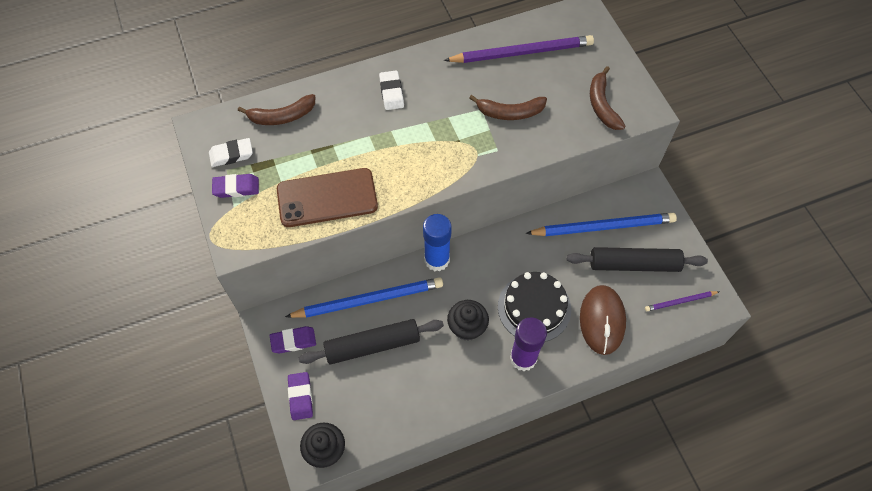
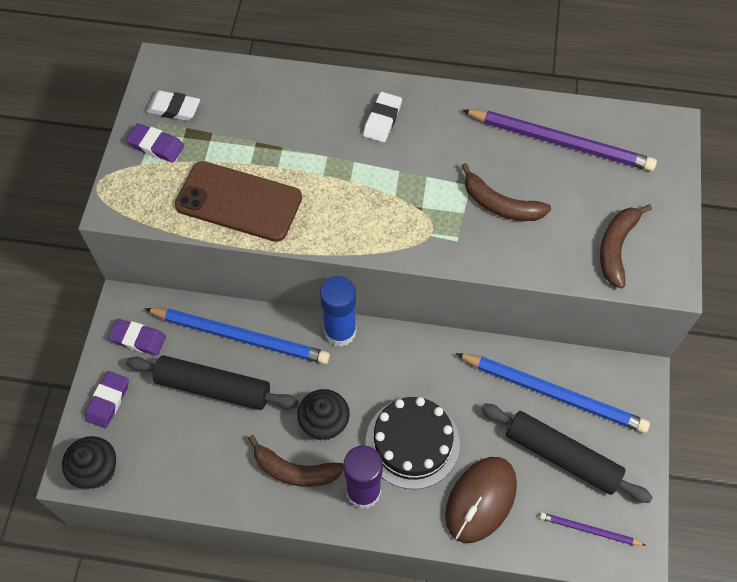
camera: 30 degrees right, 0 degrees up
brown banana [238,94,315,125] -> brown banana moved to [248,435,344,487]

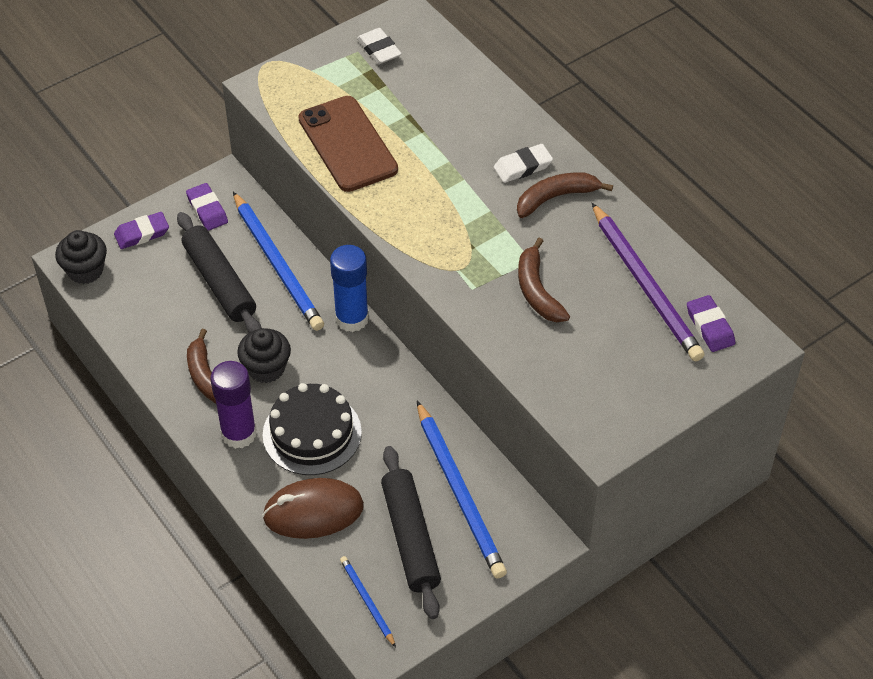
camera: 45 degrees right, 10 degrees down
purple eraser [126,123,184,163] -> purple eraser moved to [687,295,735,352]
purple pencil [540,513,645,546] -> blue pencil [340,556,396,648]
brown banana [600,204,652,289] -> brown banana moved to [517,172,613,218]

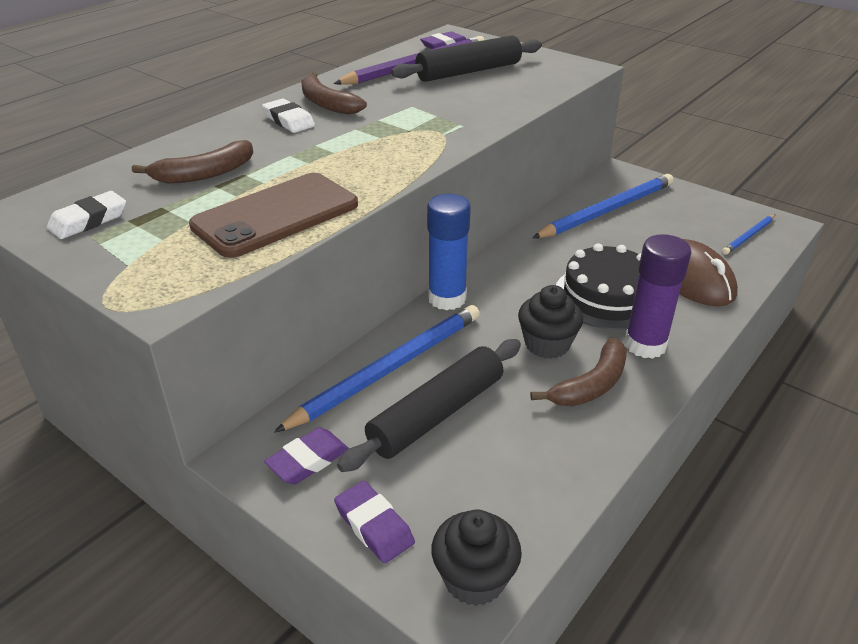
camera: 105 degrees left, 15 degrees down
black rolling pin [381,446,441,619] -> black rolling pin moved to [391,35,542,82]
brown banana [518,238,570,322] -> brown banana moved to [132,140,253,184]

